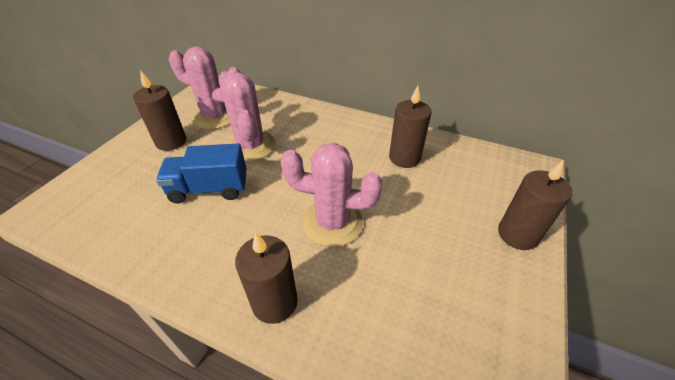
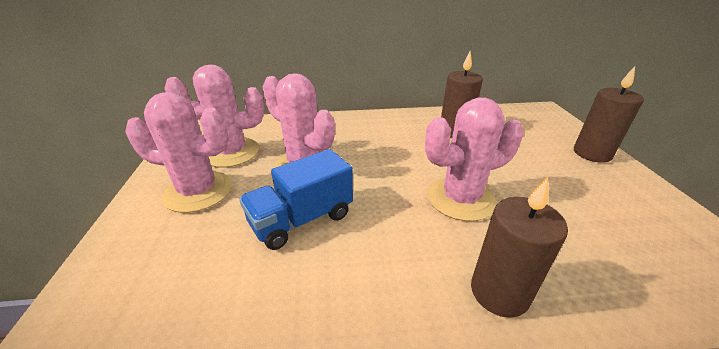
camera: 30 degrees left, 10 degrees down
brown candle [133,70,186,151] -> pink cactus [125,92,232,213]

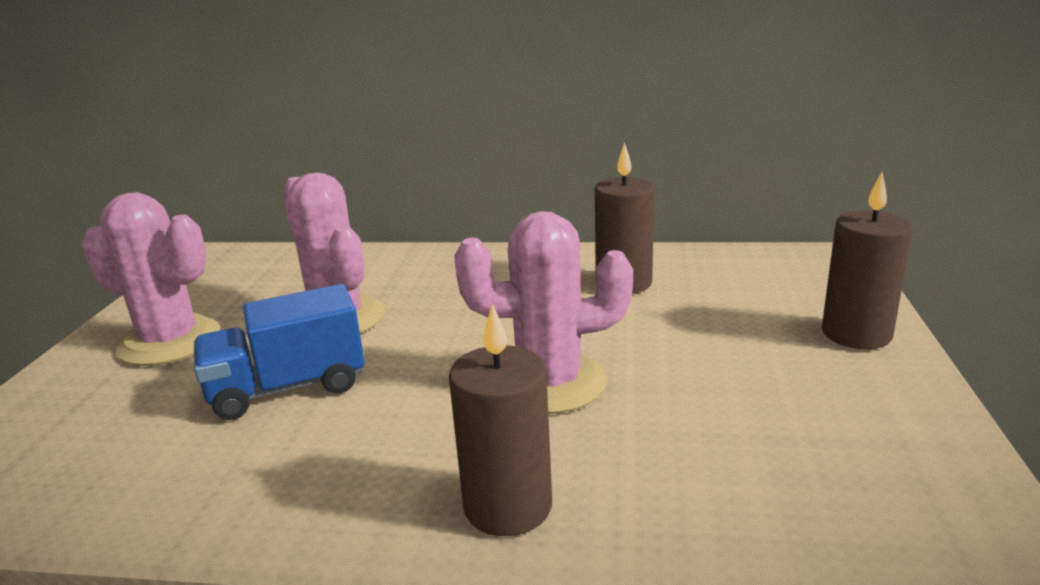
camera: 15 degrees right, 10 degrees down
pink cactus [164,65,264,168] -> none

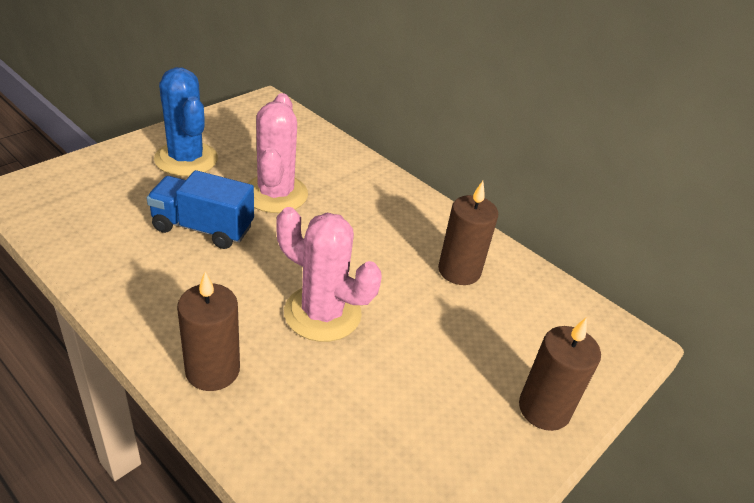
camera: 30 degrees right, 15 degrees up
pink cactus [82,192,221,366] -> blue cactus [154,67,218,176]

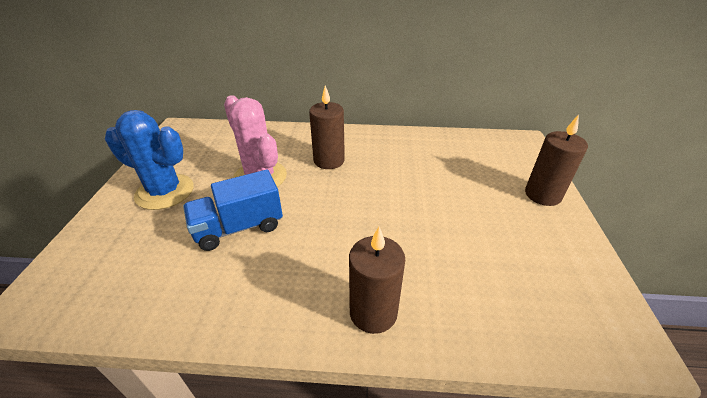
camera: 35 degrees left, 0 degrees up
pink cactus [277,207,382,342] -> none
brown candle [438,181,498,285] -> brown candle moved to [309,85,345,169]

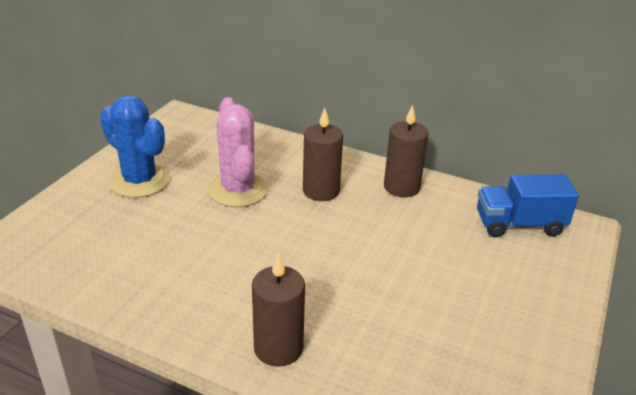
camera: 20 degrees right, 5 degrees down
blue truck [183,169,283,251] -> blue truck moved to [477,174,579,237]
brown candle [525,115,588,206] -> brown candle moved to [384,105,428,197]

